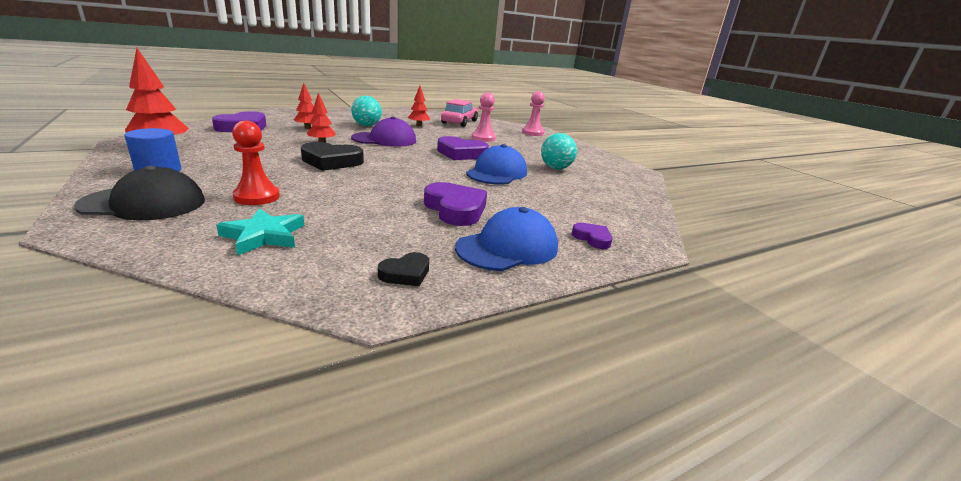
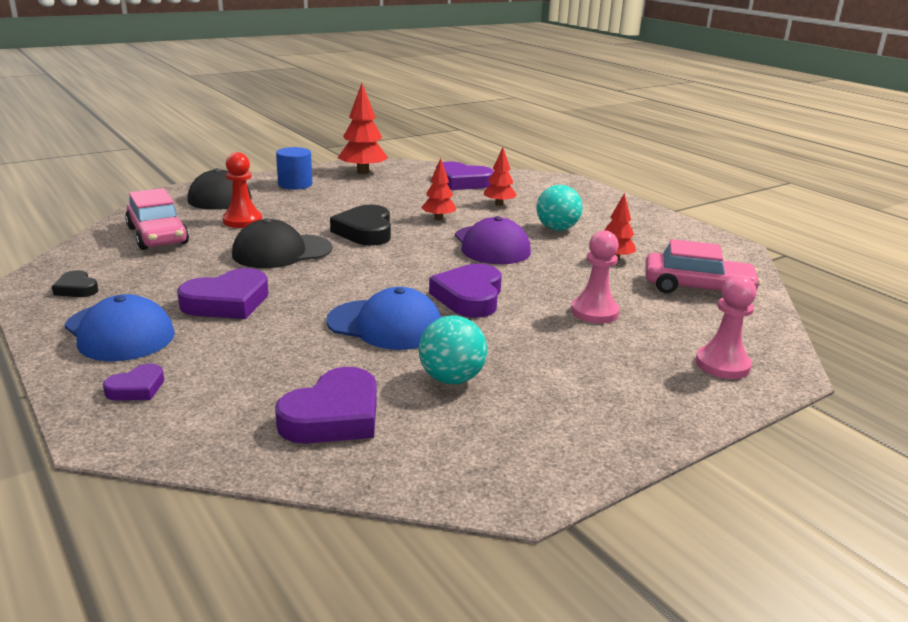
camera: 85 degrees right, 0 degrees up
turquoise star [216,208,304,255] -> pink car [125,188,189,250]
none -> black cap [232,218,332,268]
none -> purple heart [275,367,377,443]

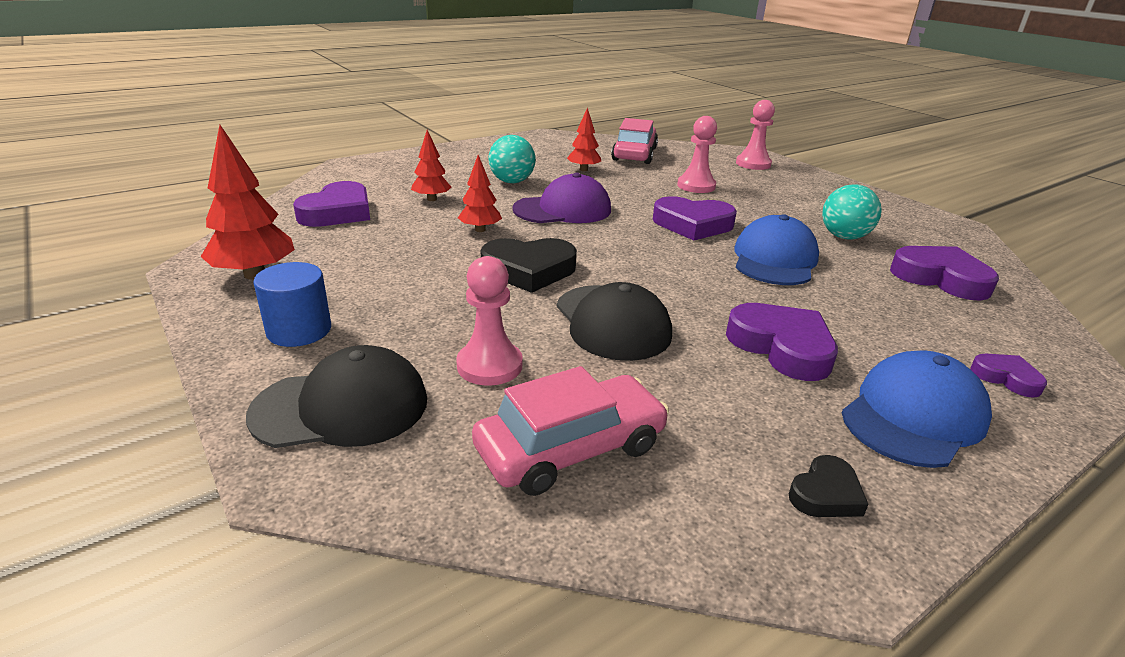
camera: 90 degrees left, 5 degrees up
red pawn [223,152,262,228] -> pink pawn [456,256,523,386]

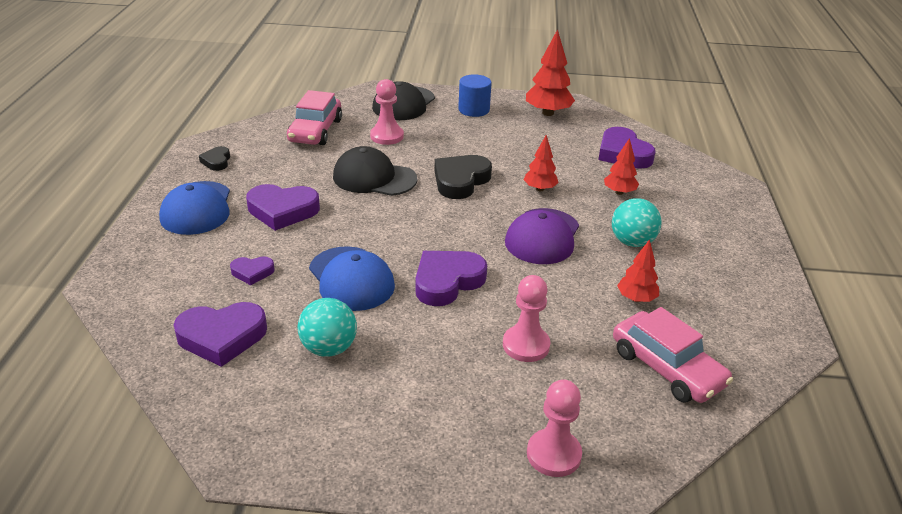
camera: 130 degrees right, 5 degrees up
purple heart [970,354,1047,398] -> purple heart moved to [230,256,275,285]

